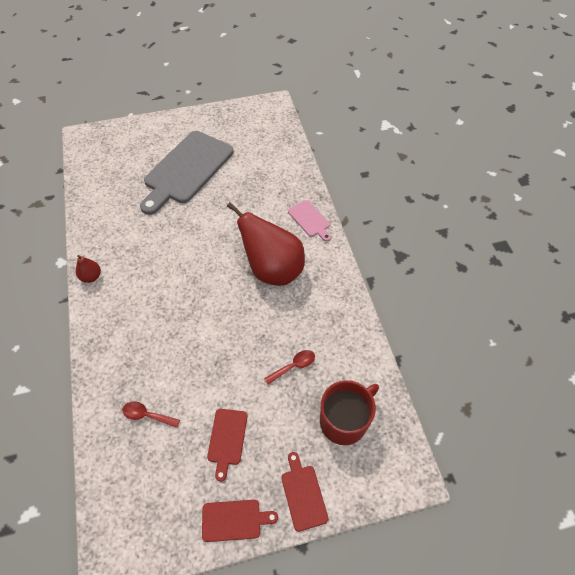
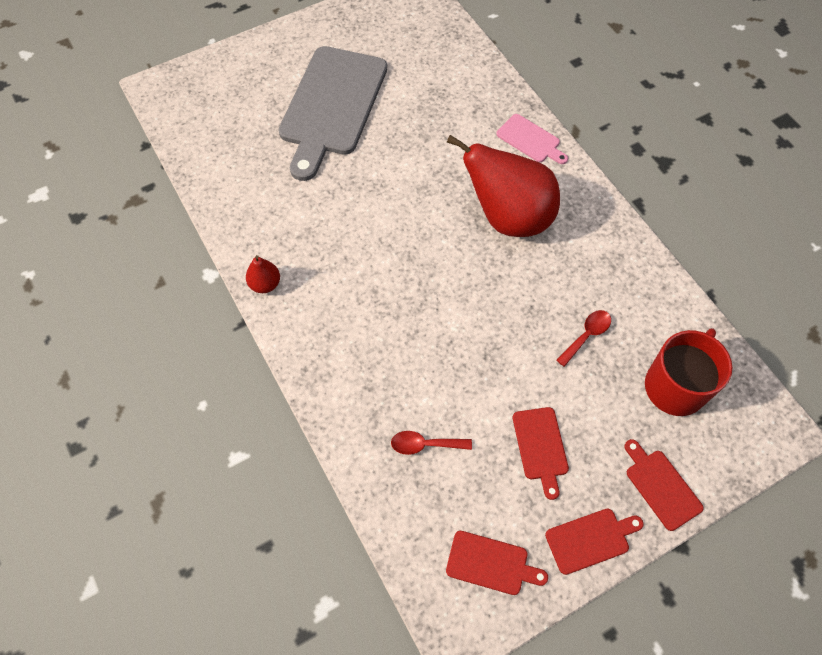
camera: 15 degrees left, 5 degrees up
none -> red cutting board [446,531,548,595]

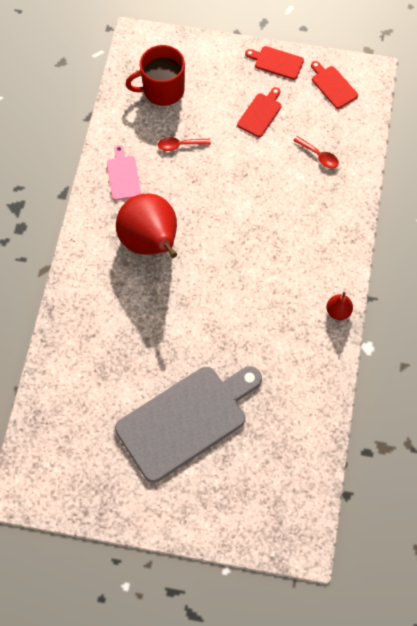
camera: 140 degrees left, 5 degrees up
pink cutting board [496,114,568,164] -> pink cutting board moved to [107,145,141,201]
red cutting board [624,439,704,531] -> none

